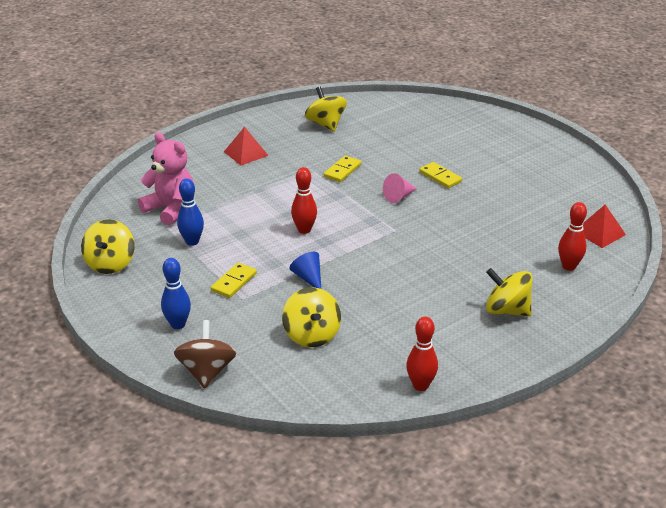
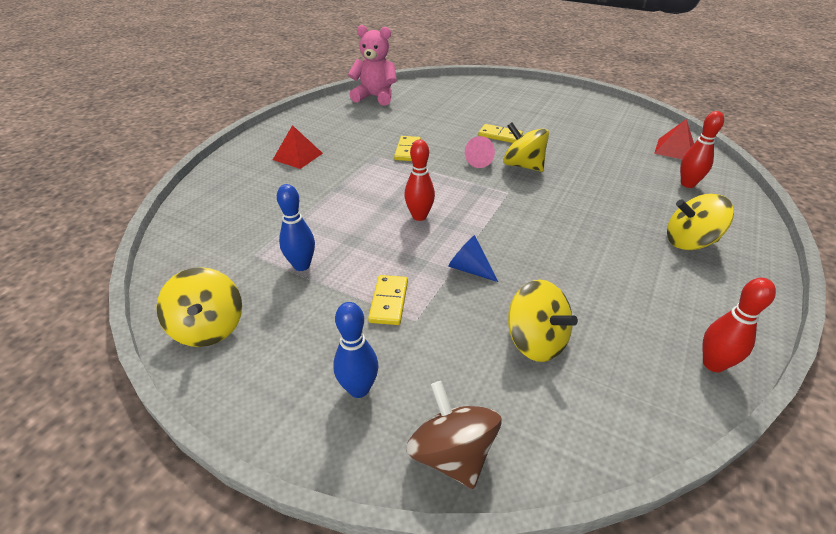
camera: 25 degrees left, 5 degrees up
pink teddy bear [138,133,193,226] -> pink teddy bear moved to [348,25,397,106]
yellow spinning top [305,86,347,132] -> yellow spinning top moved to [503,123,549,172]

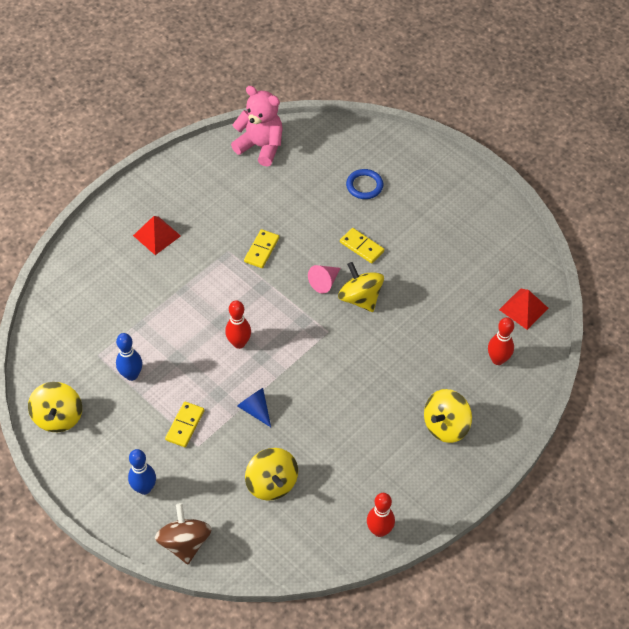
camera: 15 degrees right, 15 degrees up
yellow spinning top [667,194,734,250] -> yellow spinning top turned 60 degrees counterclockwise [424,389,472,443]
none -> blue ring [346,169,383,199]

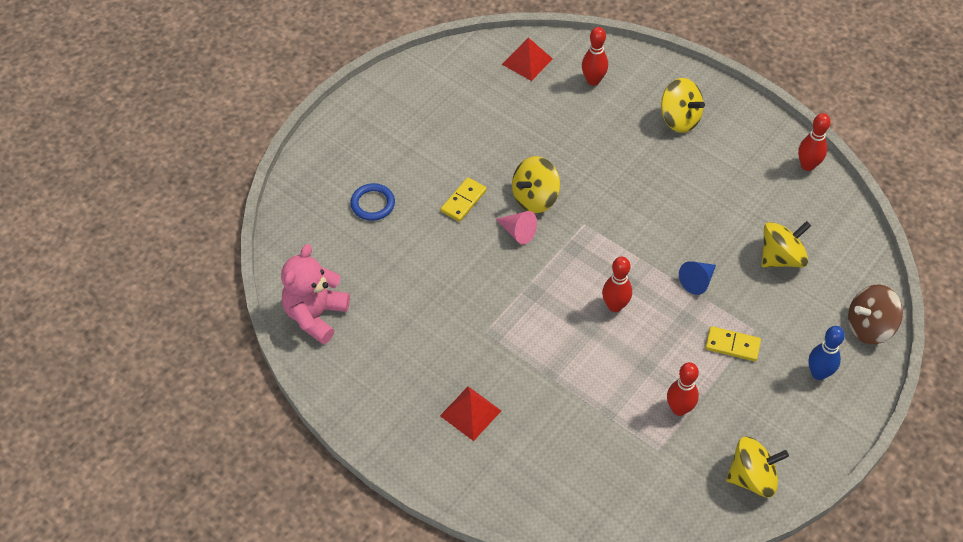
camera: 95 degrees left, 0 degrees up
blue bowling pin [116,333,142,381] -> red bowling pin [667,362,699,416]
yellow domino [244,229,279,268] -> none

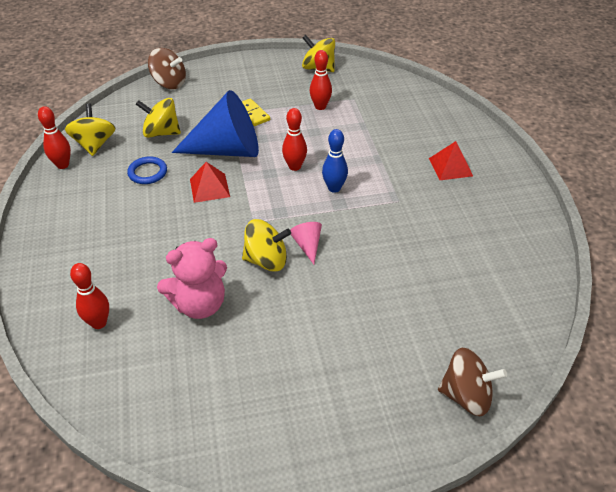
camera: 140 degrees left, 10 degrees down
pink teddy bear [281,244,350,344] -> pink teddy bear moved to [157,238,227,319]
blue ring [351,183,395,221] -> blue ring moved to [127,156,167,184]
yellow domino [441,177,487,222] -> none
red pyramid [502,37,553,81] -> red pyramid moved to [190,162,230,203]
yellow spinning top [661,78,705,133] -> yellow spinning top moved to [65,103,116,156]
blue cone [679,261,716,295] -> blue cone [172,90,259,157], size x2.38
blue bowling pin [808,326,845,380] -> blue bowling pin moved to [322,129,348,193]
none -> brown spinning top [438,348,507,416]

